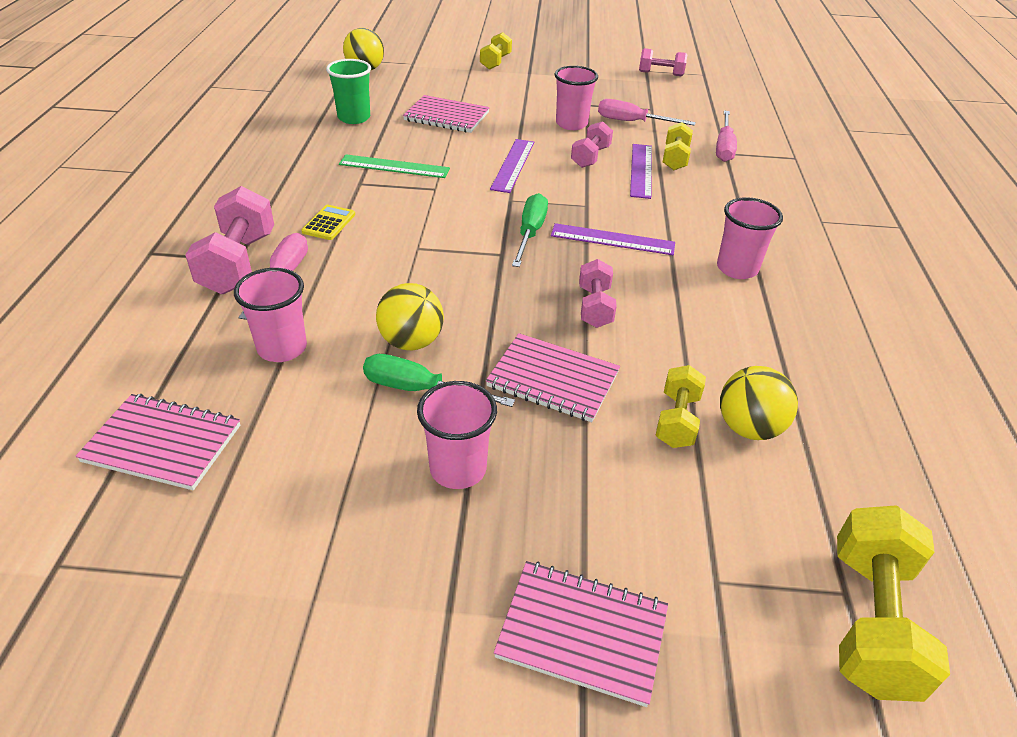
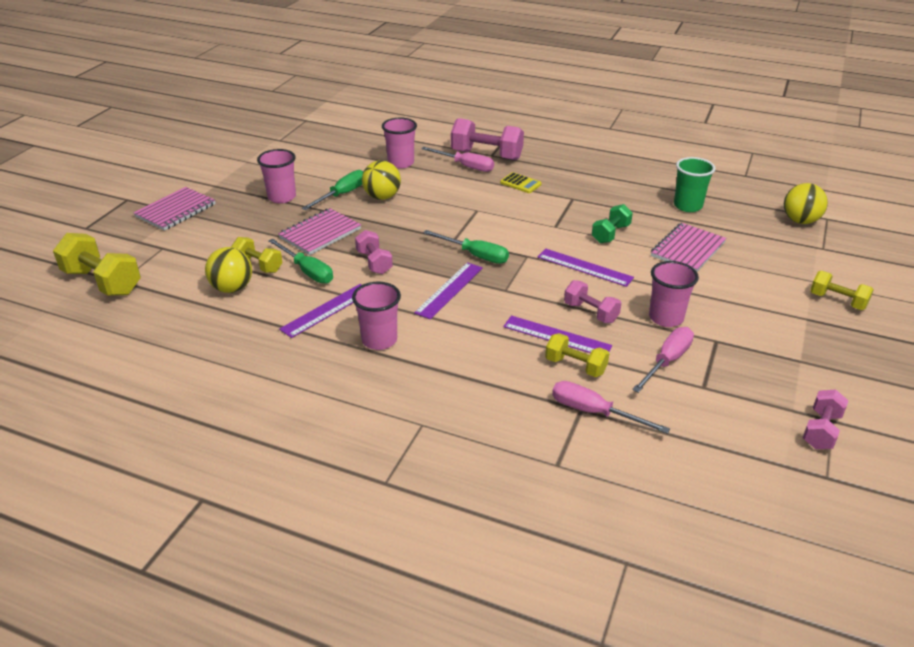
camera: 110 degrees right, 5 degrees down
pink notebook [75,394,240,490] -> none
green ruler [339,154,450,178] -> none
pink dumbbell [579,259,617,328] -> pink dumbbell turned 45 degrees clockwise [355,230,393,274]
none -> green screwdriver [268,239,333,284]
none -> purple ruler [279,284,362,338]
none -> green dumbbell [592,204,633,244]

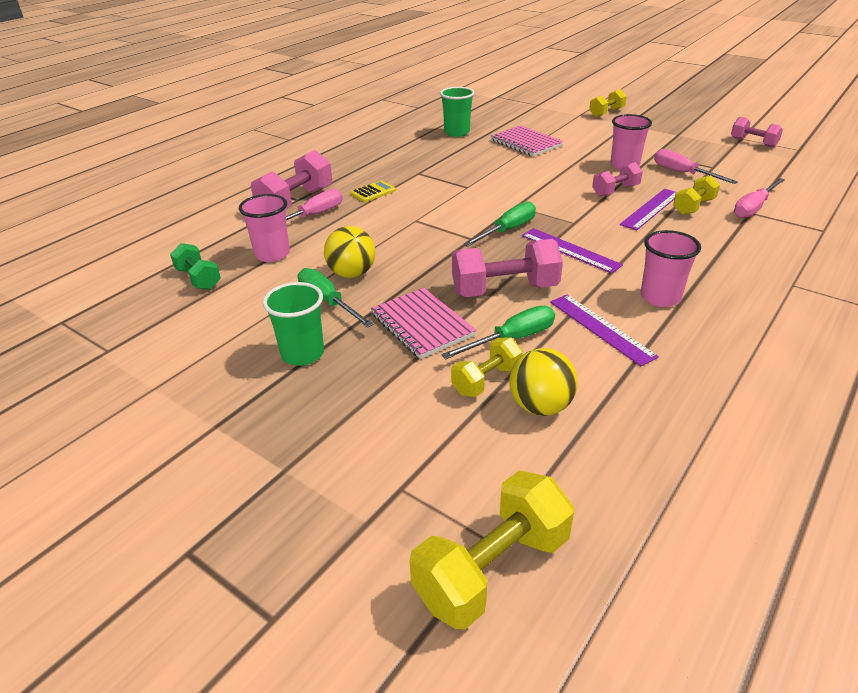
camera: 75 degrees left, 0 degrees up
pink notebook [133,187,216,231] -> none
pink cup [257,149,296,203] -> green cup [263,282,324,366]
pink dumbbell [355,230,393,274] -> pink dumbbell [452,239,563,297], size x1.66
purple ruler [538,249,634,287] -> none
green dumbbell [592,204,633,244] -> green dumbbell moved to [170,243,221,290]
yellow ball [784,183,828,224] -> none

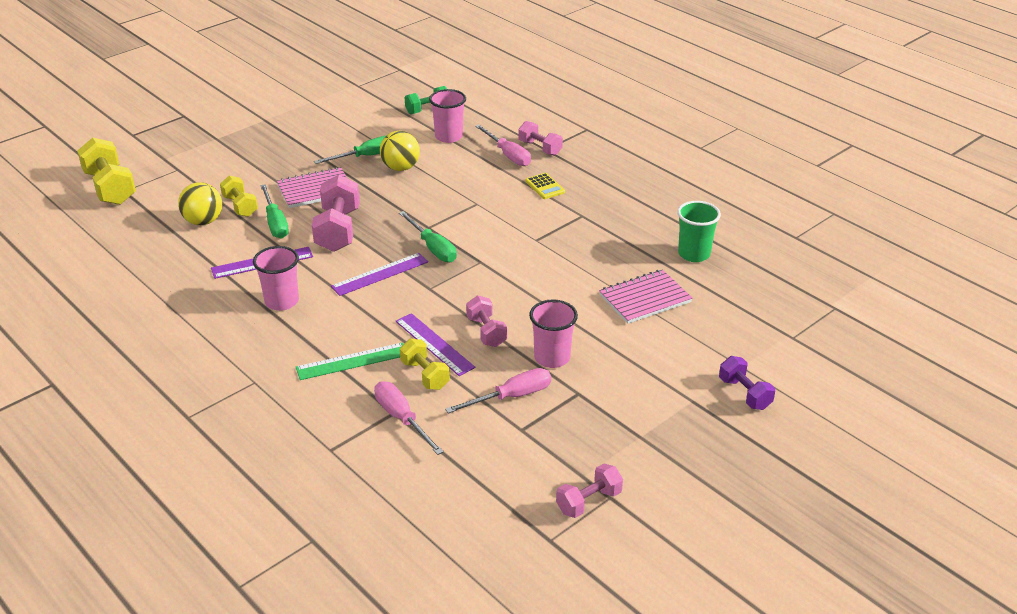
camera: 100 degrees right, 0 degrees up
pink dumbbell [251,150,332,209] -> pink dumbbell [518,121,563,156], size x0.60
green cup [263,282,324,366] -> none
yellow dumbbell [589,89,627,117] -> purple dumbbell [719,356,775,410]
none -> green ruler [296,342,403,380]

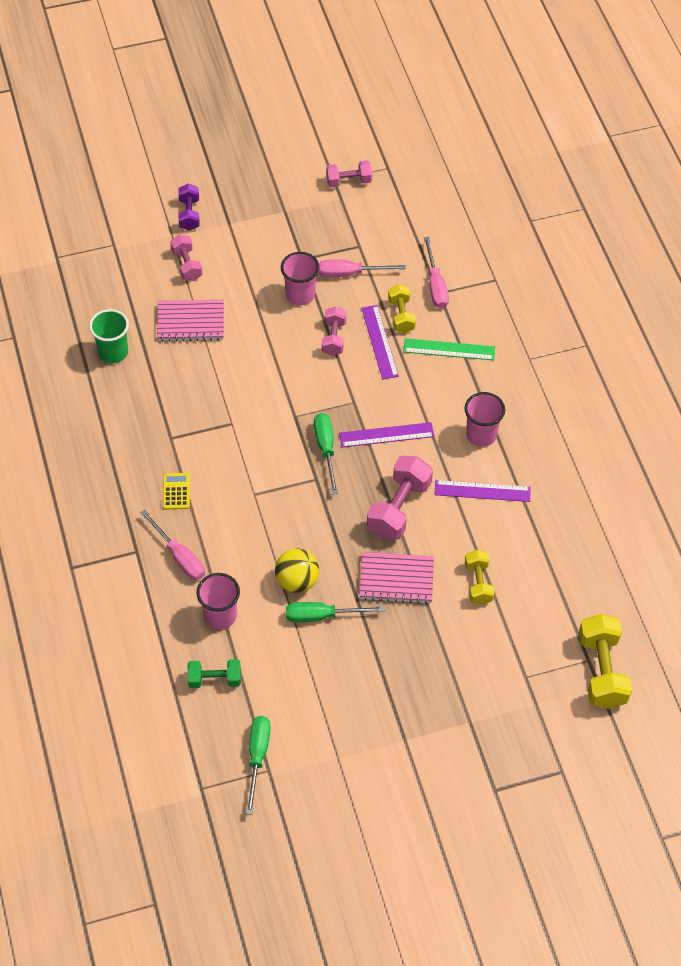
camera: 155 degrees left, 20 degrees up
yellow ball [178,182,222,225] -> none
green screwdriver [260,184,289,239] -> green screwdriver moved to [246,716,270,815]
pink screwdriver [475,125,531,166] -> pink screwdriver turned 150 degrees clockwise [141,510,205,580]
pink dumbbell [518,121,563,156] -> pink dumbbell moved to [170,235,203,281]

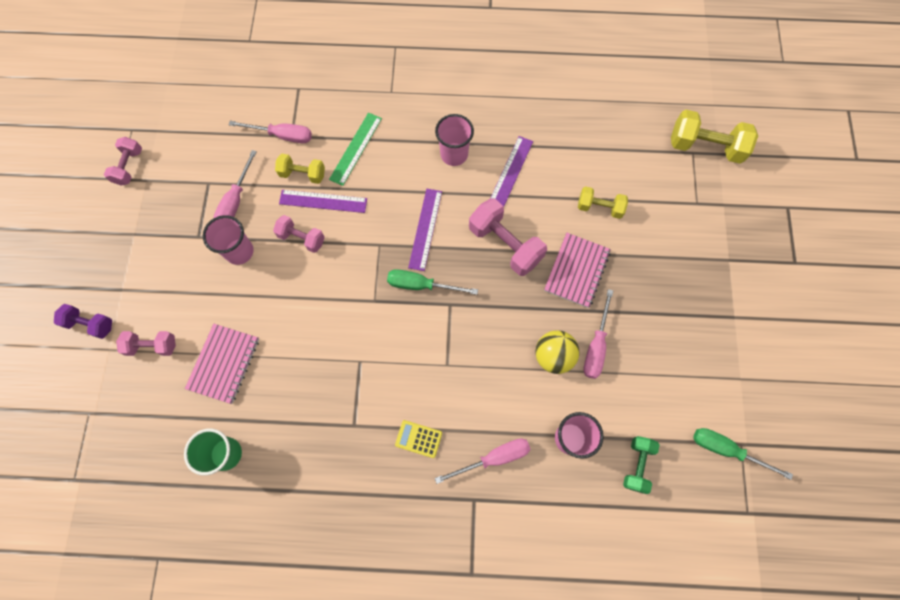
camera: 70 degrees left, 15 degrees up
green screwdriver [286,602,385,622] -> pink screwdriver [584,289,613,379]

